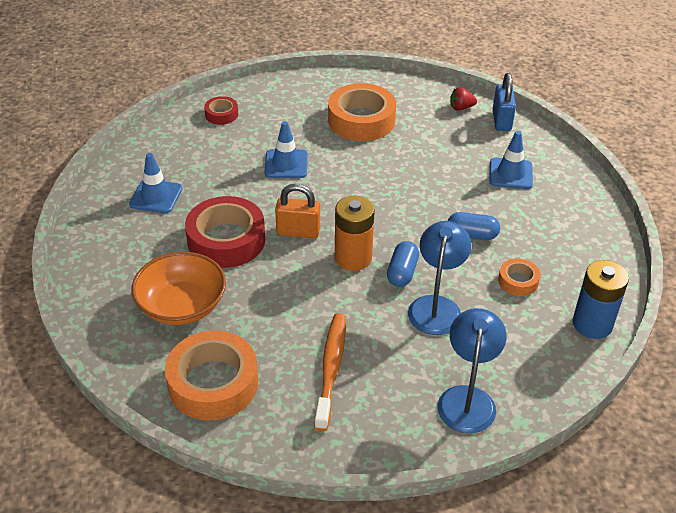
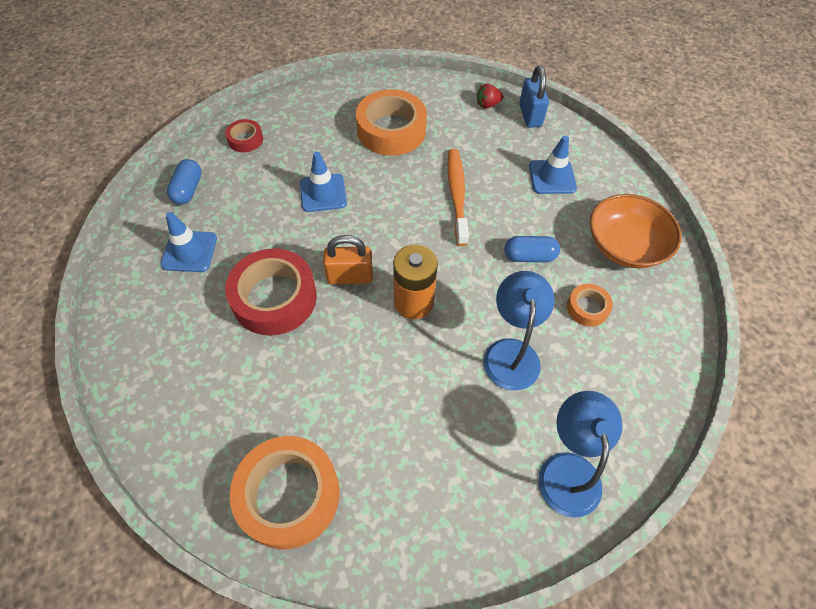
camera: 10 degrees left, 15 degrees up
orange bowl [132,252,226,325] -> orange bowl moved to [590,194,682,268]
orange toothbrush [314,313,346,431] -> orange toothbrush moved to [447,149,469,246]
blue capsule [387,241,419,287] -> blue capsule moved to [167,159,202,205]
blue battery [573,260,629,339] -> none

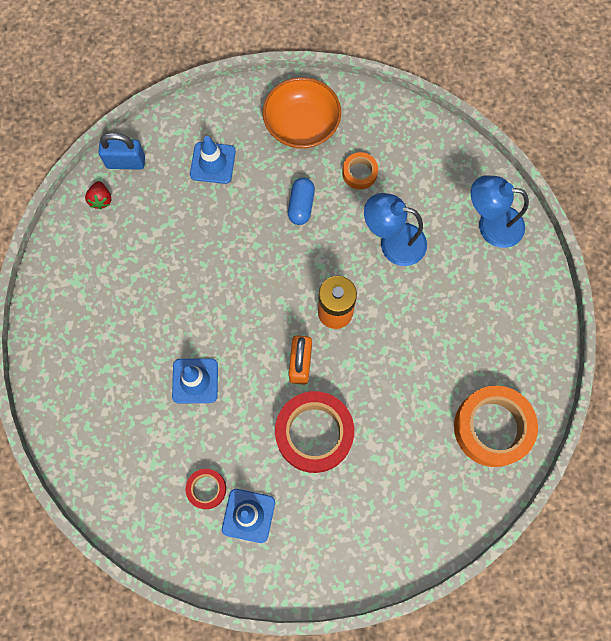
camera: 80 degrees left, 15 degrees up
blue capsule [167,159,202,205] -> none
red tape [225,119,263,152] -> red tape moved to [186,469,226,509]
orange tape [356,89,427,156] -> none
orange toothbrush [447,149,469,246] -> none

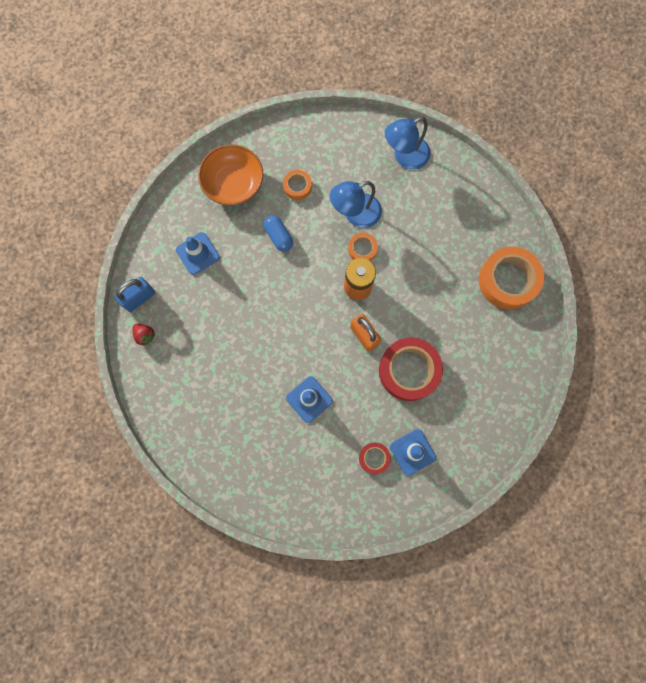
camera: 40 degrees left, 5 degrees up
none -> orange tape [348,233,378,261]

